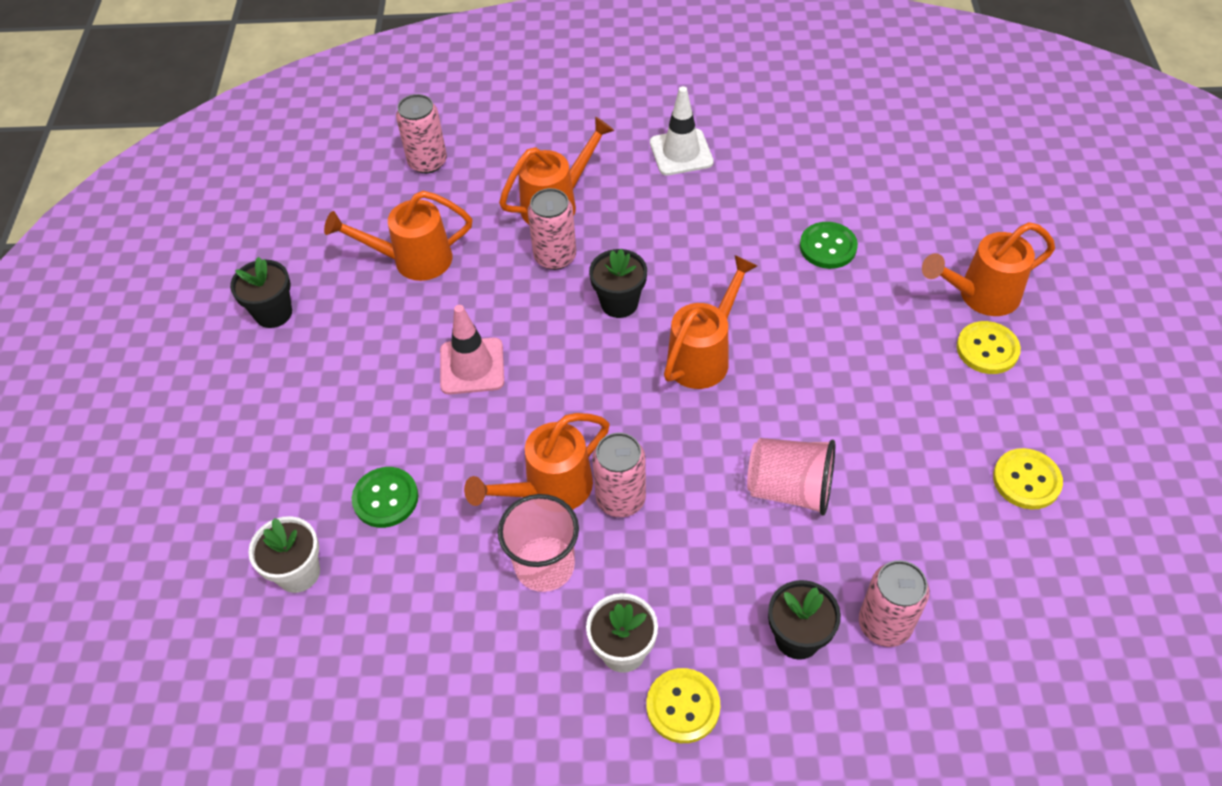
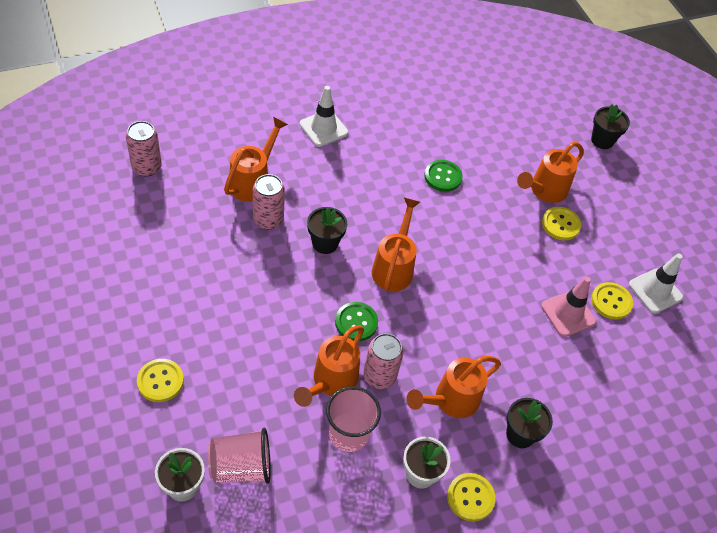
camera: 30 degrees left, 0 degrees up
black flower pot [230,257,292,328] -> black flower pot moved to [591,104,630,149]
orange watering can [324,191,472,281] -> orange watering can moved to [407,356,501,418]
green button [352,467,418,528] -> green button moved to [335,302,378,341]
pink traffic cone [440,305,504,394] -> pink traffic cone moved to [541,276,596,337]
pink cup [747,438,835,516] -> pink cup moved to [208,428,271,484]
pink can [859,560,929,647] -> none
none -> yellow button [137,359,184,402]
none -> white traffic cone [629,253,683,314]

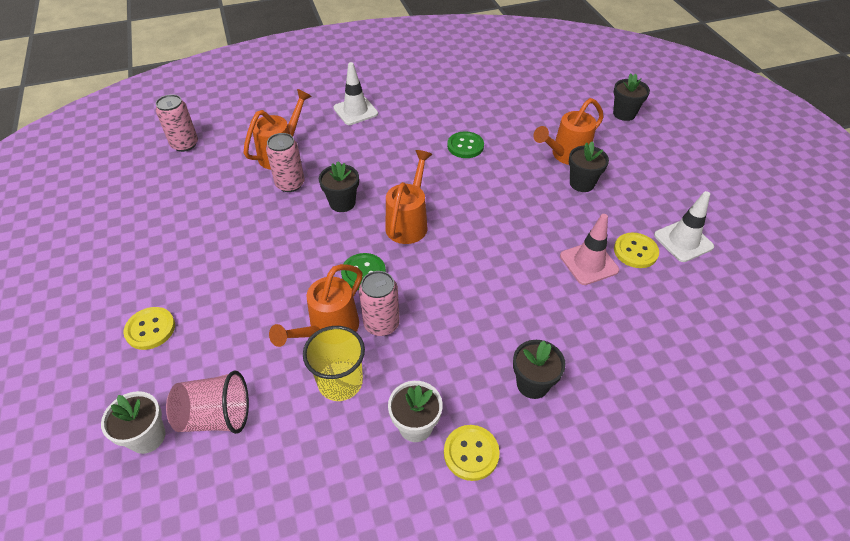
camera: 10 degrees right, 5 degrees down
pink cup [326,386,381,452] -> yellow cup [303,326,365,401]
orange watering can [407,356,501,418] -> none
yellow button [542,207,581,240] -> black flower pot [569,141,609,192]

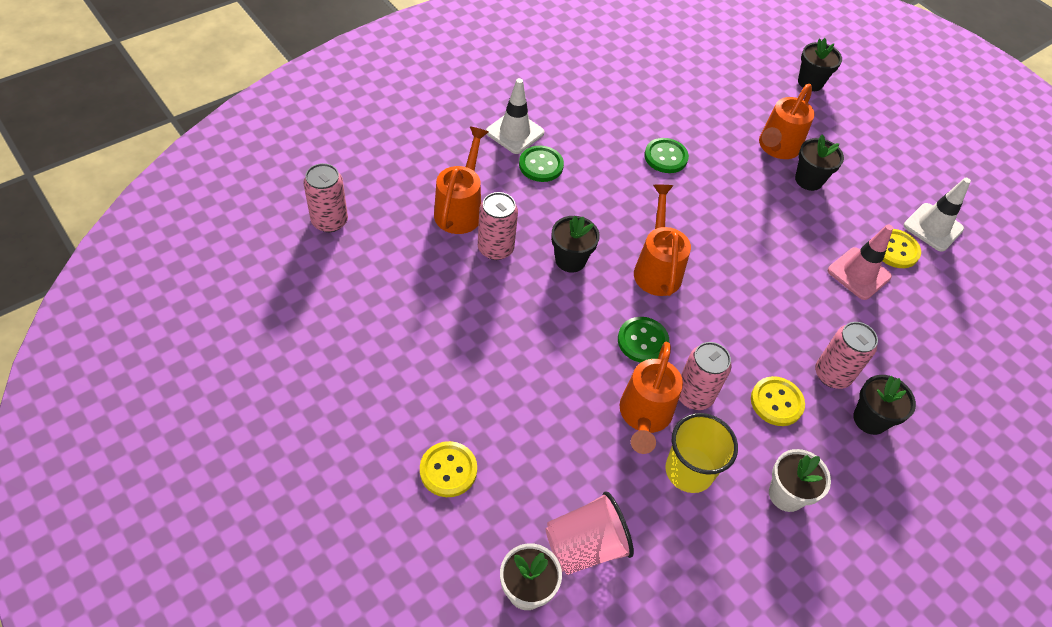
camera: 25 degrees left, 5 degrees up
yellow button [444,425,500,481] -> yellow button moved to [751,376,805,426]
none -> green button [519,146,564,182]
none -> pink can [815,322,878,389]

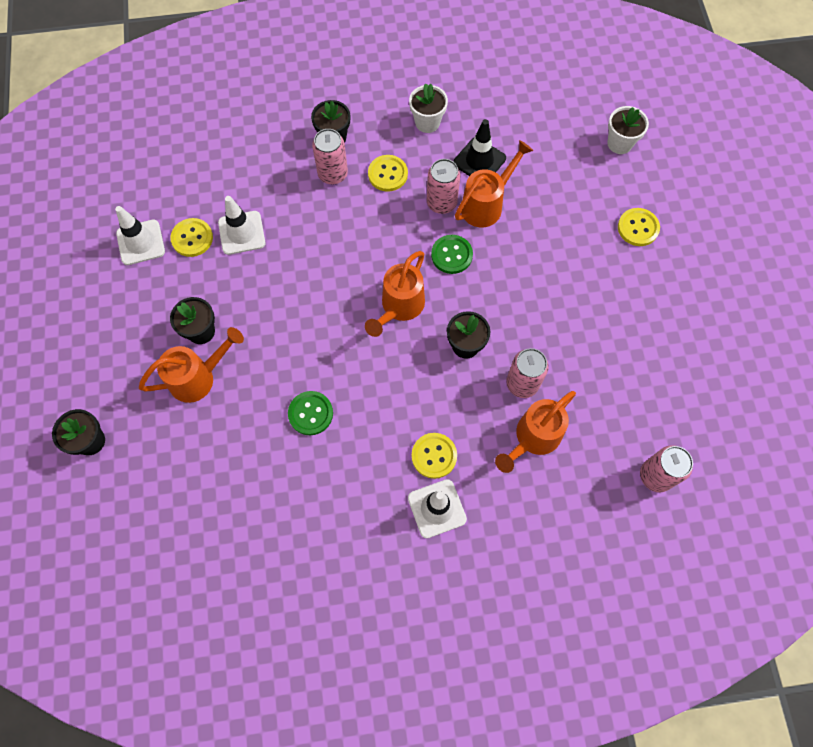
camera: 145 degrees left, 15 degrees up
green button [519,146,564,182] -> yellow button [412,433,457,479]
pink cup [546,491,634,575] -> none
yellow cup [665,413,738,493] -> black traffic cone [453,119,506,176]
pink traffic cone [828,224,893,300] -> white traffic cone [218,196,265,255]

